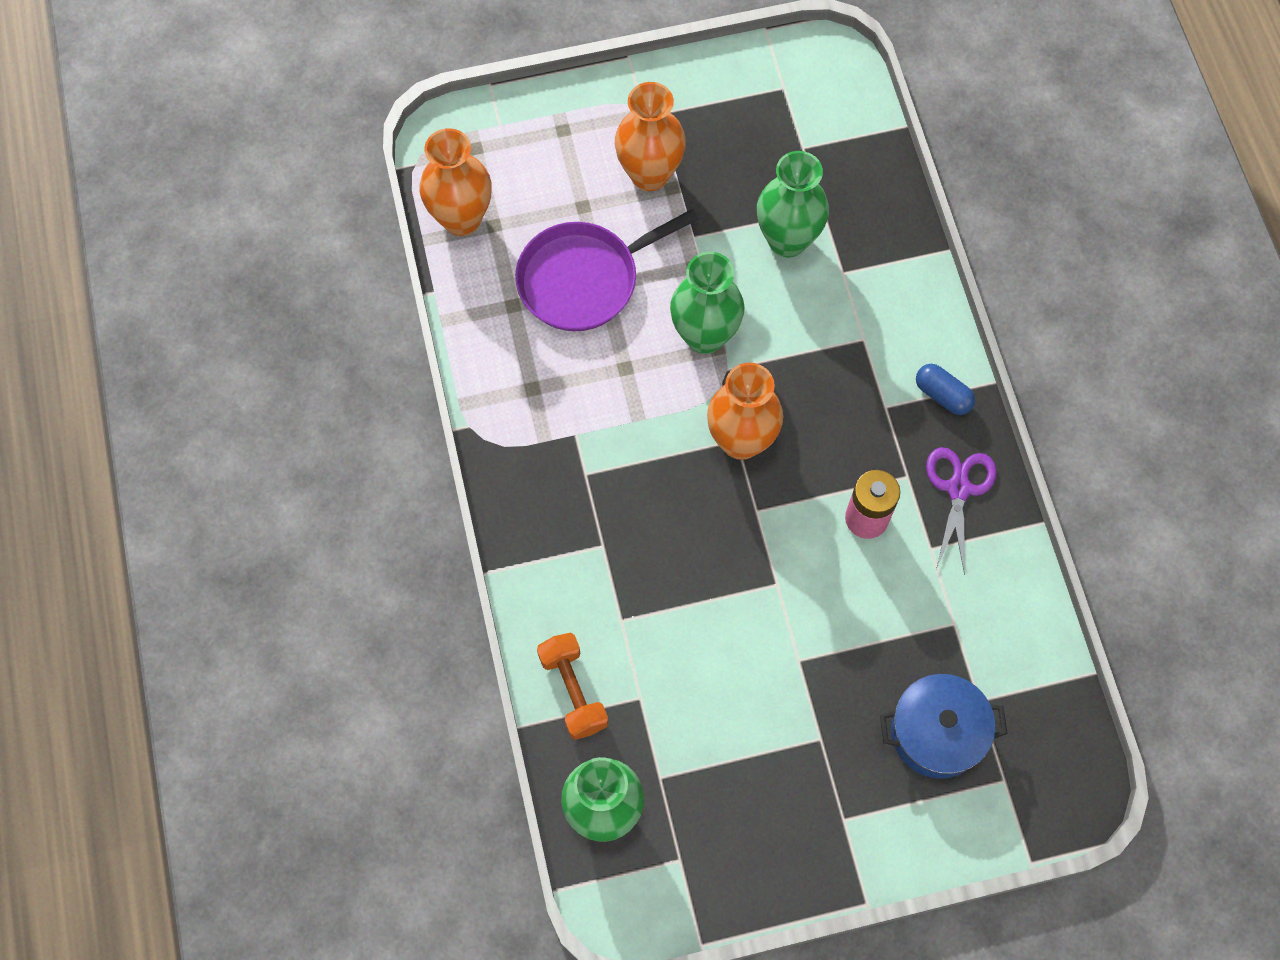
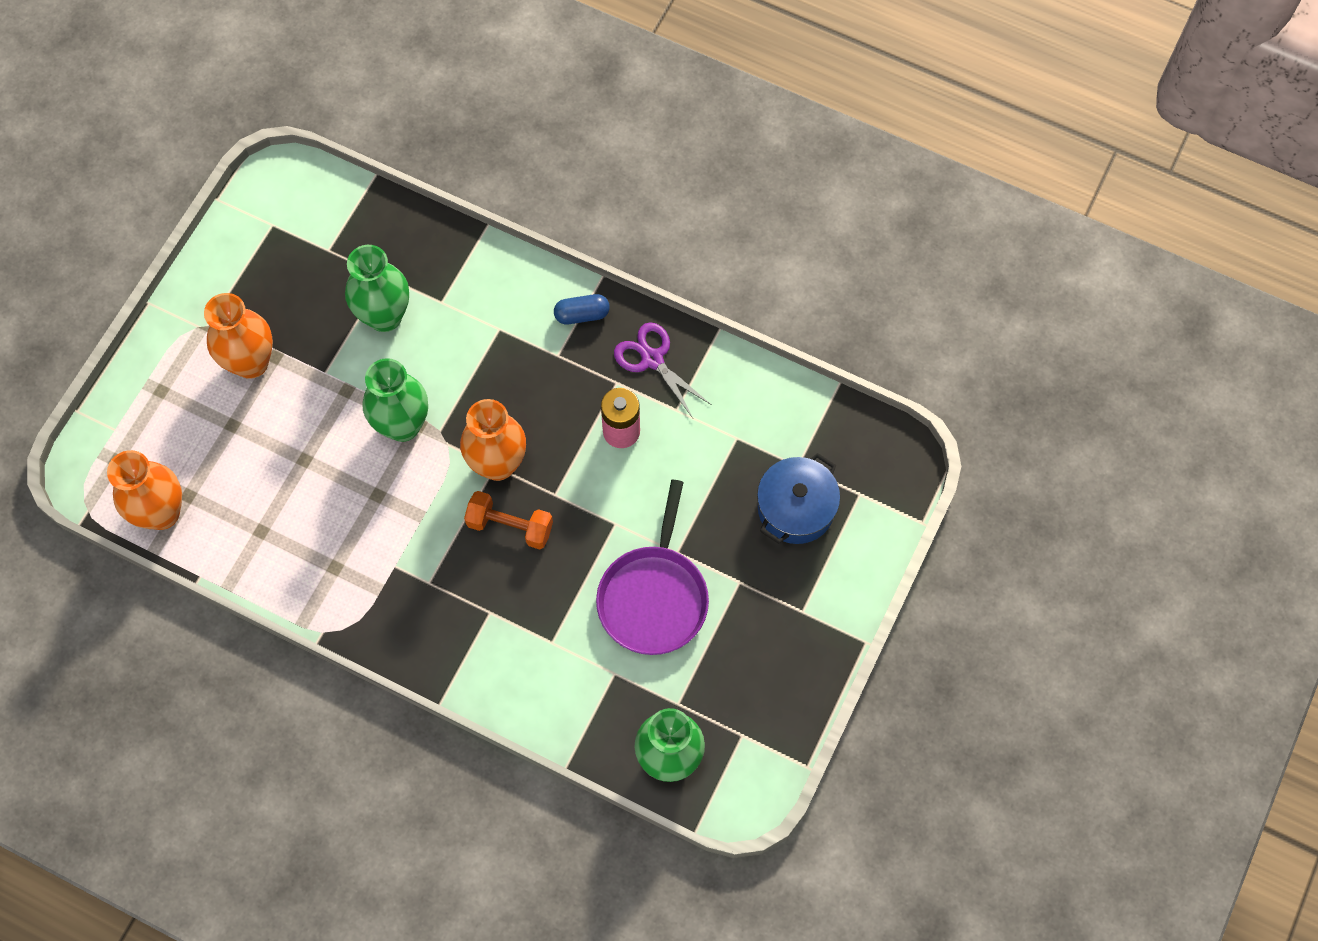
camera: 50 degrees left, 0 degrees up
purple pan [515,209,699,331] -> purple pan moved to [596,480,709,655]
orange dumbbell [537,633,608,740] -> orange dumbbell moved to [464,491,553,549]

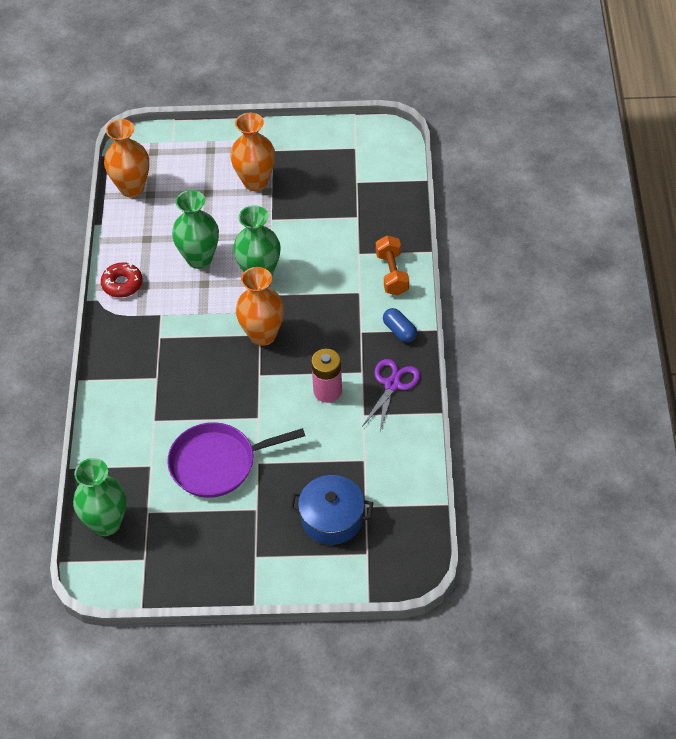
camera: 65 degrees right, 15 degrees down
green vase [345,245,409,332] -> green vase moved to [172,190,219,269]
orange dumbbell [464,491,553,549] -> orange dumbbell moved to [376,236,409,295]
none -> red donut [101,262,143,298]

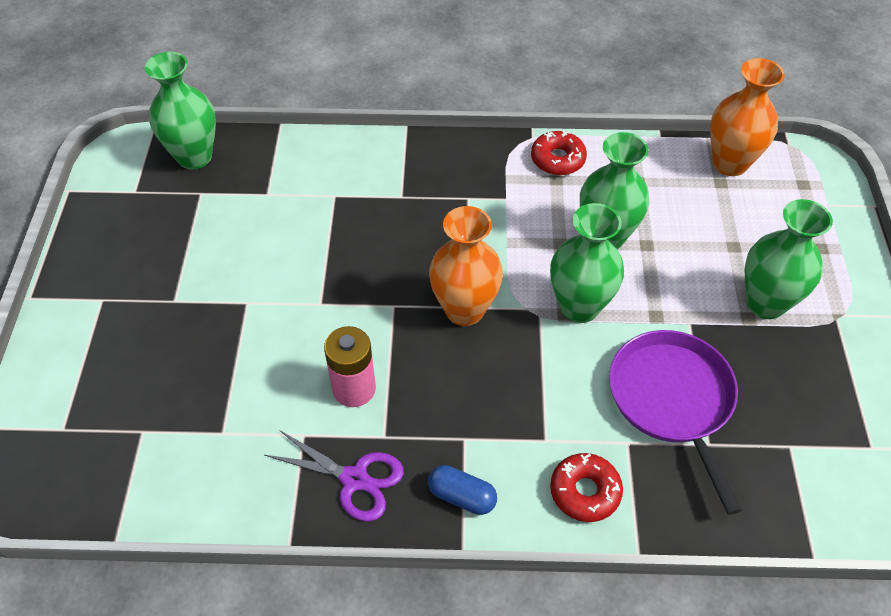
camera: 90 degrees right, 0 degrees up
purple pan [167,422,305,498] -> purple pan moved to [609,330,742,515]
orange vase [230,113,275,191] -> green vase [745,199,833,319]
blue pot [290,475,373,545] -> none
orange dumbbell [376,236,409,295] -> red donut [550,453,623,522]
blue capsule [383,308,417,343] -> blue capsule turned 60 degrees clockwise [428,465,497,515]

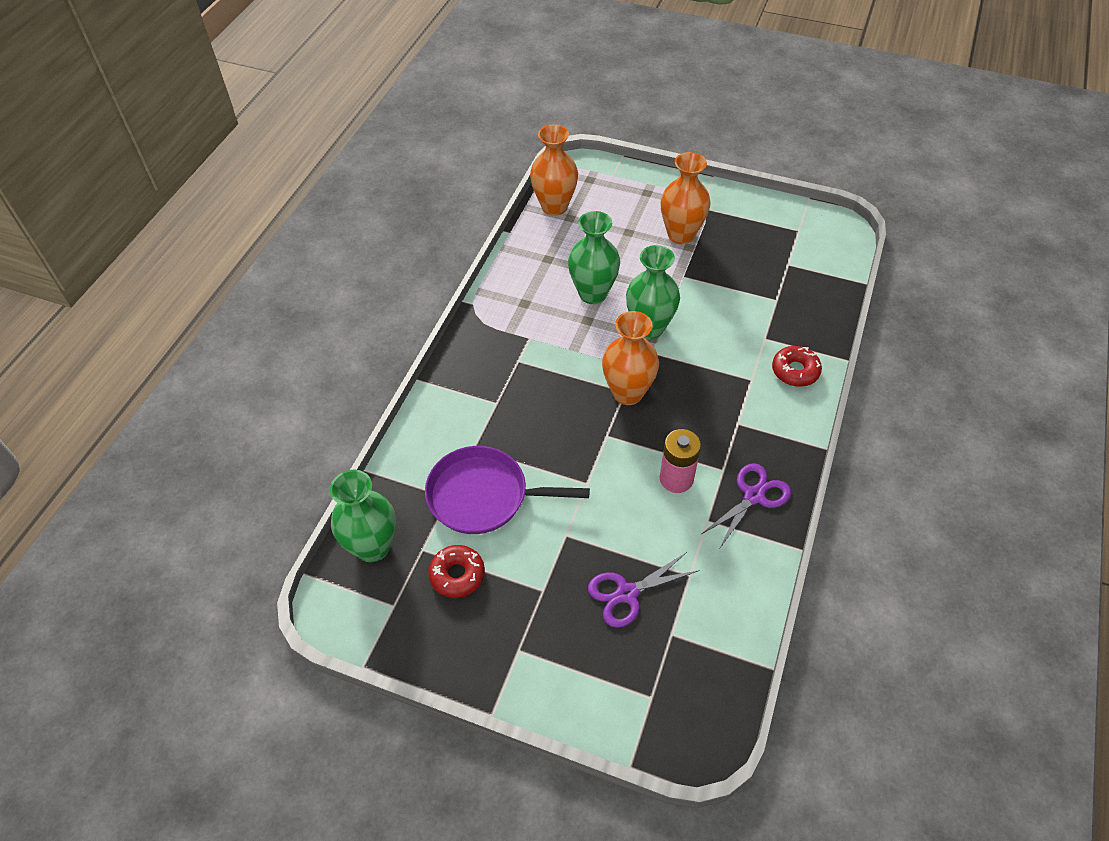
camera: 70 degrees left, 0 degrees up
blue capsule [428,465,497,515] -> none
red donut [531,130,587,175] -> red donut moved to [428,545,485,598]
purple pan [609,330,742,515] -> purple pan moved to [425,446,590,534]
green vase [745,199,833,319] -> orange vase [661,152,710,244]
none -> purple scissors [588,552,700,628]

